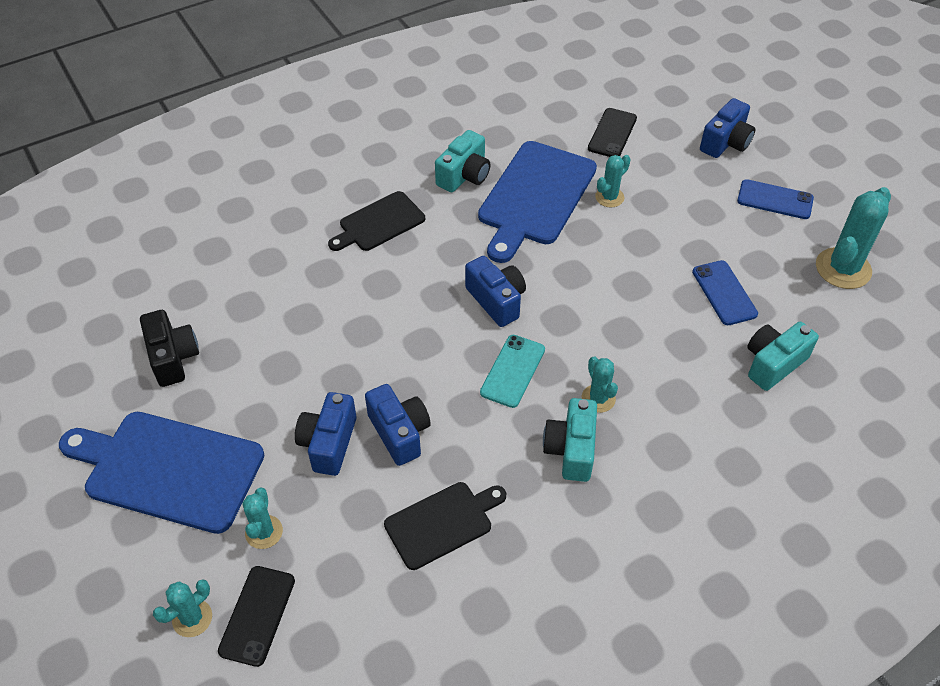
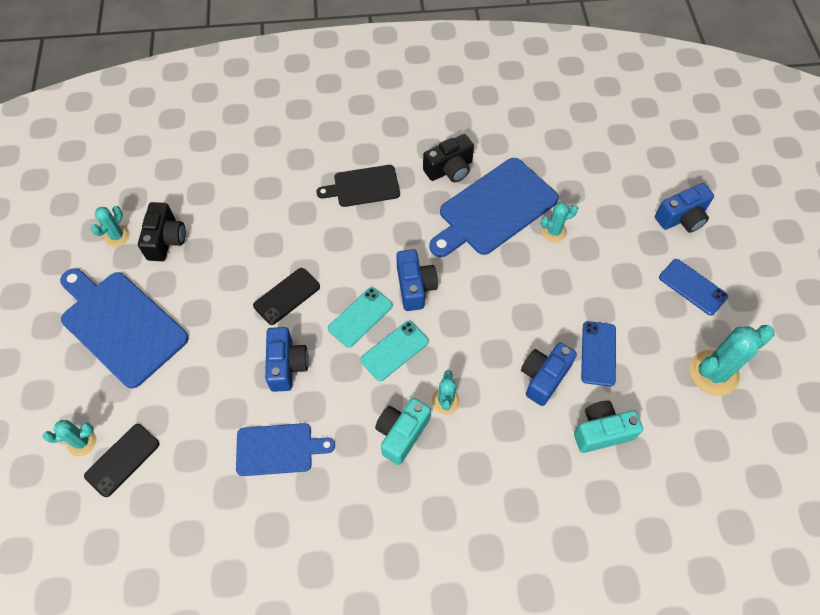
camera: 25 degrees right, 10 degrees up
turquoise cactus [242,488,283,549] -> turquoise cactus moved to [91,206,130,247]
blue camera [295,392,356,476] -> blue camera moved to [521,342,577,406]
black cutting board [384,482,506,570] -> blue cutting board [236,423,335,476]
turquoise camera [435,130,490,192] -> black camera [423,134,474,182]
black phone [588,108,637,157] -> black phone moved to [253,268,320,325]
none -> turquoise phone [328,287,393,348]

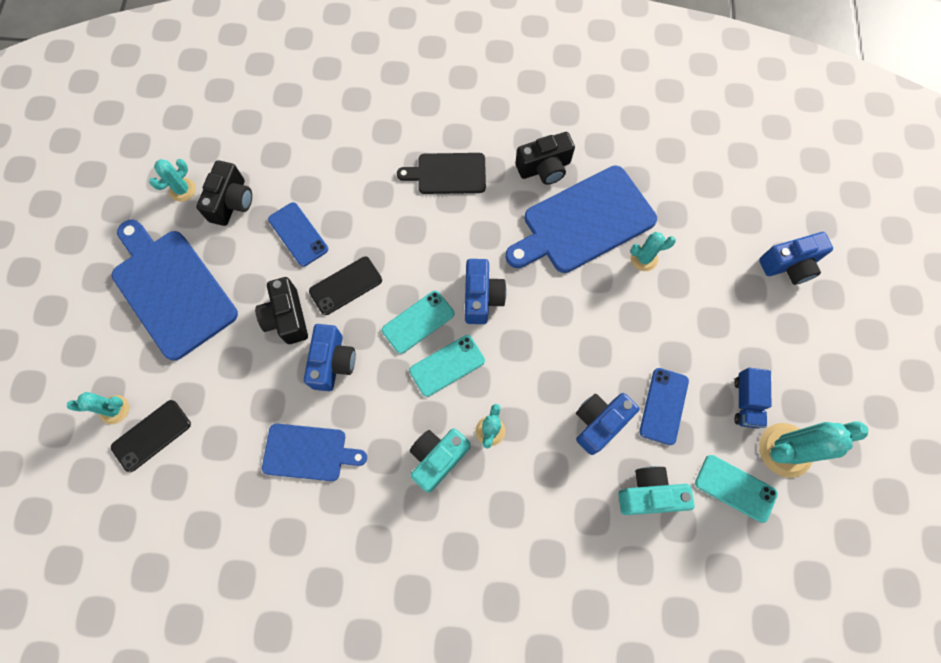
camera: 10 degrees right, 10 degrees up
blue phone [659,259,728,315] -> blue phone moved to [268,202,328,267]
none -> black camera [255,277,308,344]
none -> turquoise phone [695,455,778,523]
none -> blue truck [734,368,771,429]

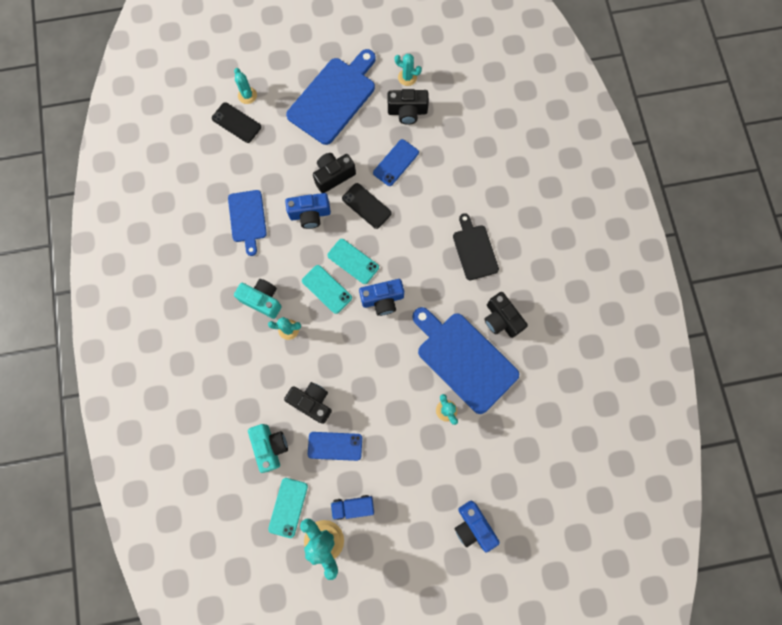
camera: 75 degrees right, 5 degrees up
blue camera [576,393,639,455] -> black camera [284,382,332,424]

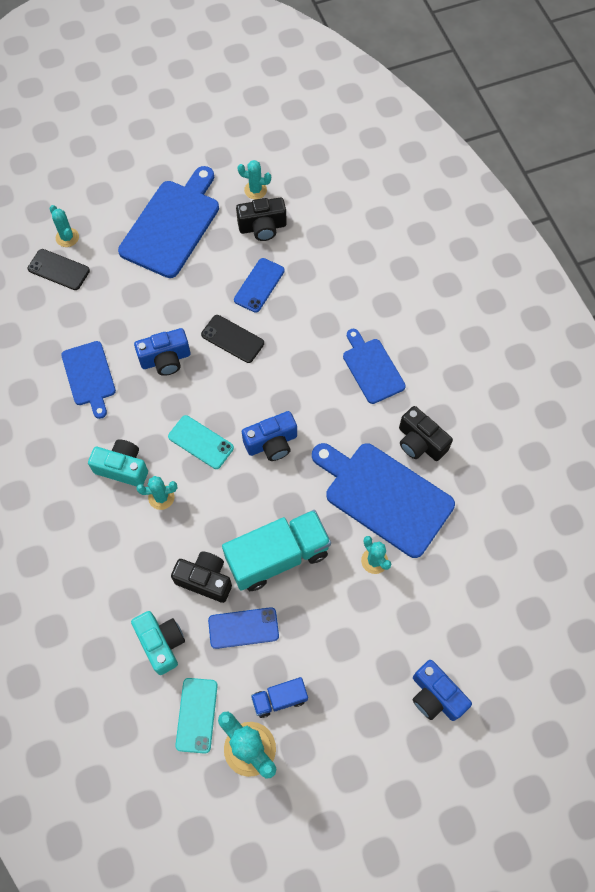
camera: 10 degrees left, 10 degrees down
black camera [313,153,356,193] -> none
turquoise phone [327,239,379,284] -> none
black cutting board [453,213,499,280] -> blue cutting board [343,329,406,404]
none -> turquoise truck [222,510,331,591]

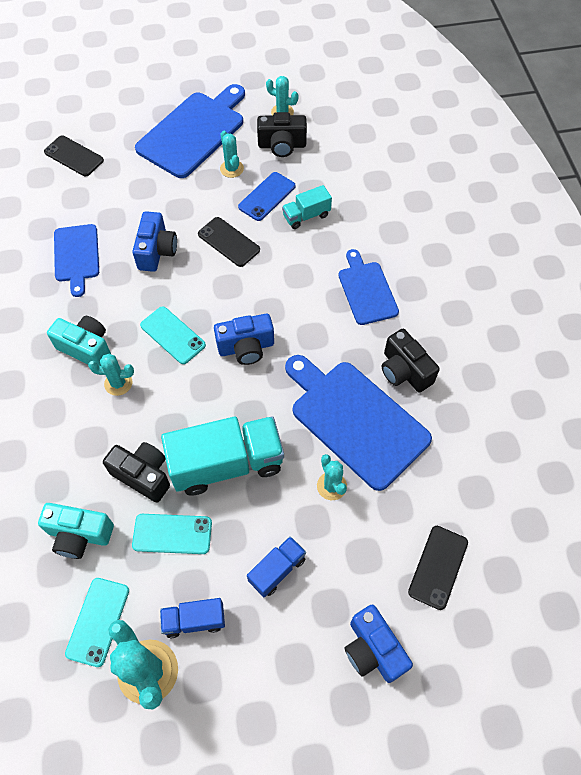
camera: 10 degrees right, 5 degrees down
turquoise cactus [49,205,79,247] -> turquoise cactus moved to [220,131,244,178]
turquoise camera [131,611,185,675] -> turquoise camera turned 120 degrees clockwise [38,503,114,559]
blue camera [134,328,190,376] -> blue camera turned 75 degrees counterclockwise [132,211,177,272]
blue phone [208,607,279,649] -> turquoise phone [132,514,212,554]
none -> blue truck [247,536,306,597]
none -> turquoise truck [282,185,332,229]
none -> black phone [408,526,468,610]

